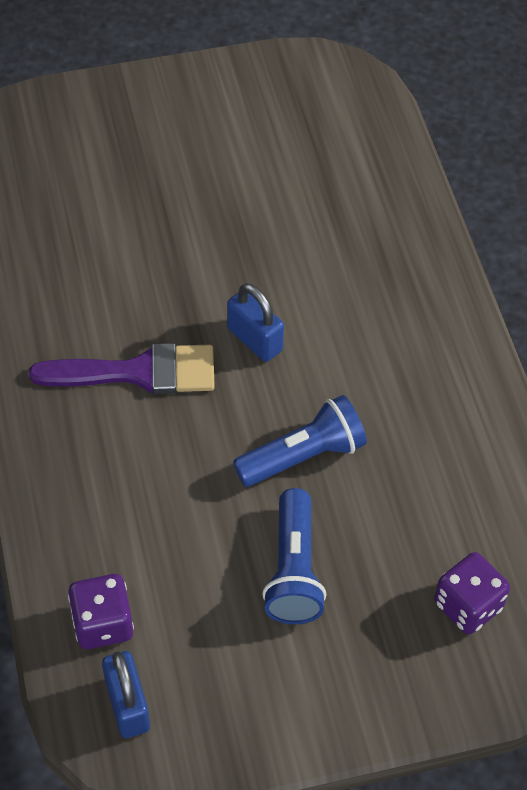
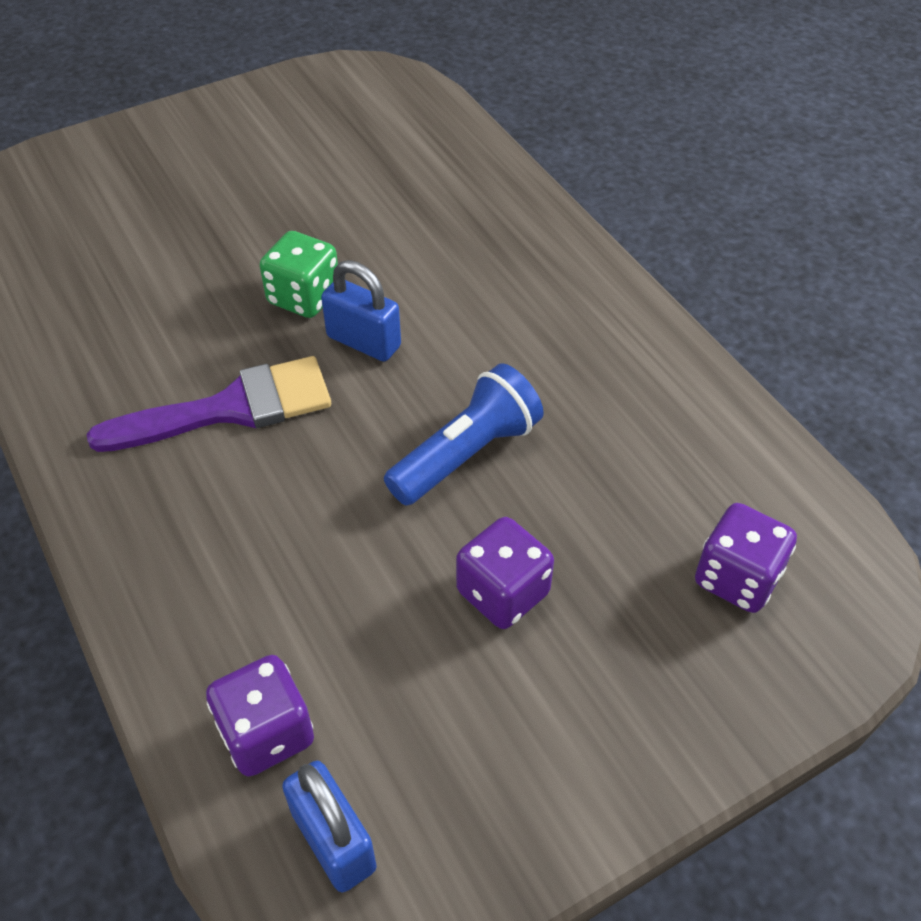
camera: 15 degrees left, 5 degrees down
blue flashlight [262,488,326,624] -> purple dice [456,517,554,629]
none -> green dice [260,231,338,318]

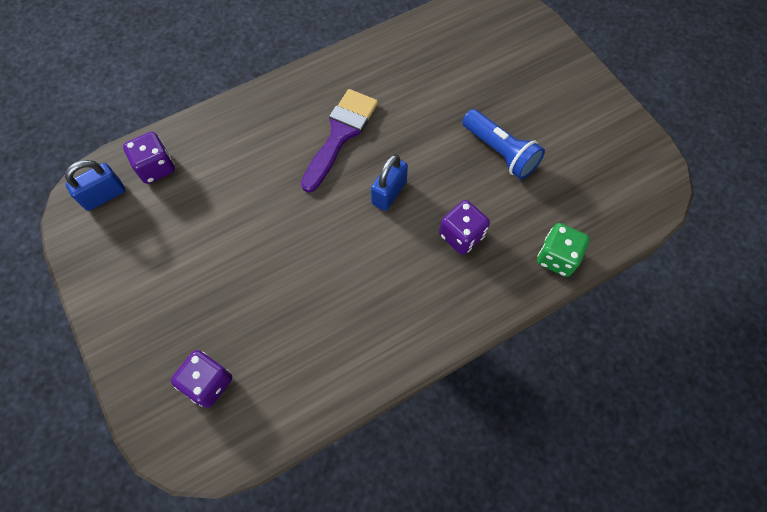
camera: 90 degrees right, 15 degrees up
purple brush [87,356,331,452] -> purple brush turned 135 degrees counterclockwise [301,89,378,193]
green dice [260,231,338,318] -> green dice moved to [537,223,590,277]
blue flashlight [384,363,544,506] -> blue flashlight moved to [462,109,545,180]
purple dice [456,517,554,629] -> purple dice moved to [439,200,490,255]

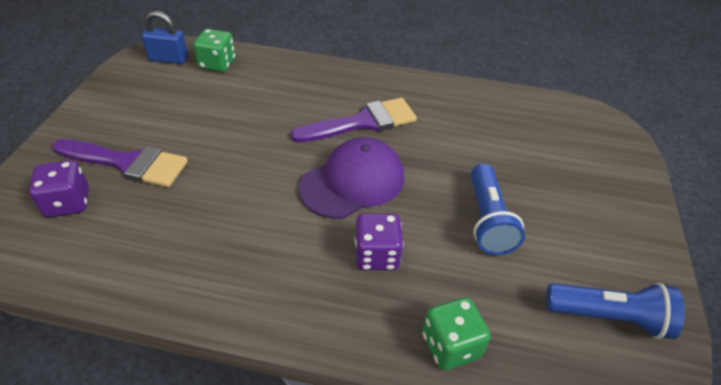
camera: 40 degrees right, 20 degrees down
purple dice [123,132,175,184] -> green dice [193,29,235,72]
blue padlock [371,154,408,211] -> purple cap [299,137,404,219]
none -> purple brush [52,139,188,187]
none -> blue flashlight [546,283,685,339]

